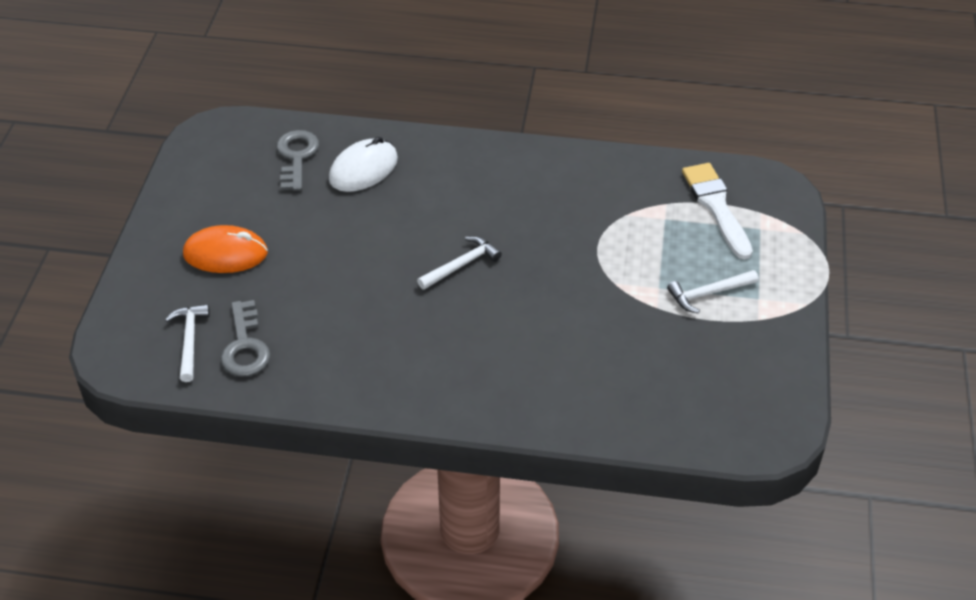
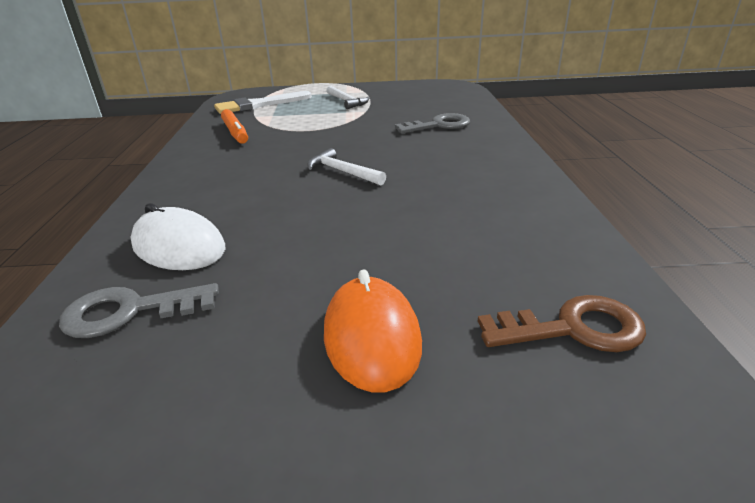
camera: 100 degrees left, 15 degrees down
white hammer [165,304,210,382] -> brown key [478,295,646,352]
grey key [221,300,271,377] -> grey key moved to [395,113,470,133]
none -> orange marker [221,109,248,144]

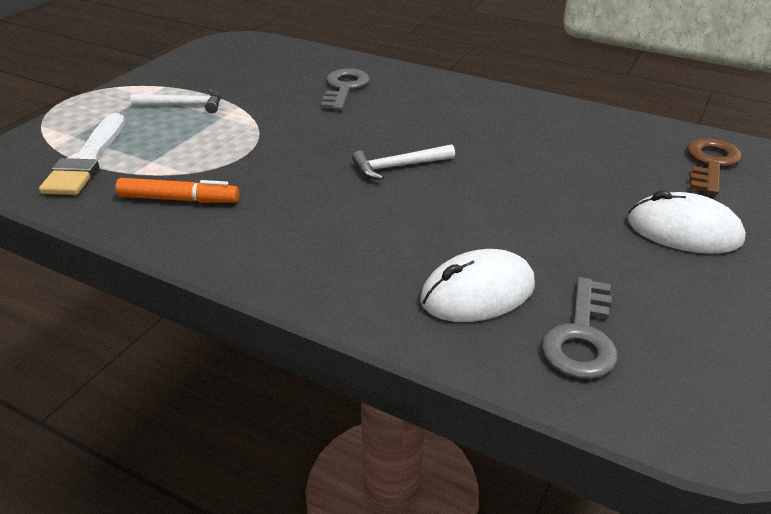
camera: 60 degrees left, 5 degrees up
orange mouse [324,269,422,393] -> white mouse [628,190,746,254]

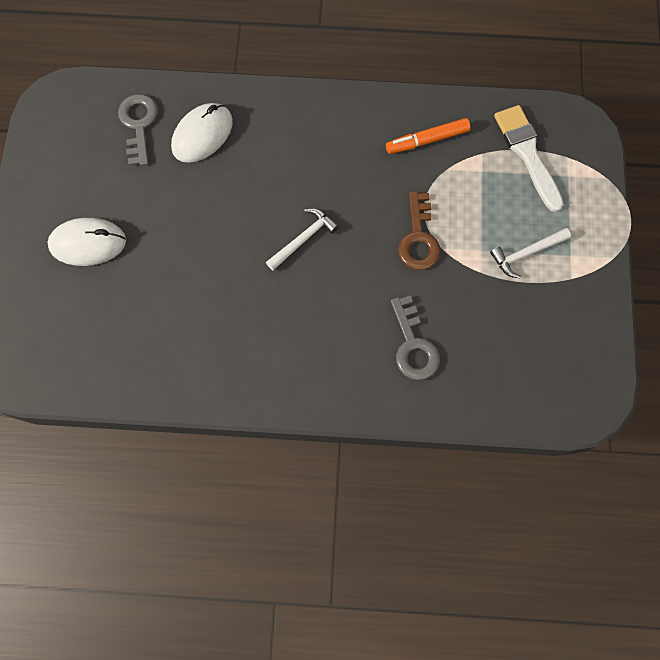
camera: 155 degrees right, 35 degrees up
brown key [687,138,742,195] -> brown key moved to [398,192,441,270]

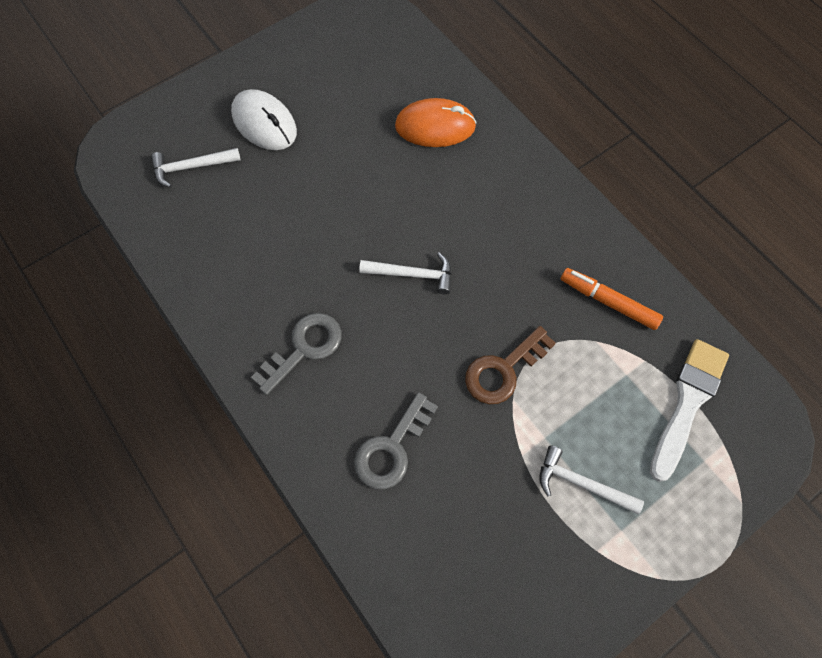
camera: 50 degrees right, 5 degrees down
grey key [118,94,158,166] -> grey key moved to [251,313,342,395]
white mouse [171,103,233,163] -> orange mouse [395,98,477,147]
none -> white hammer [151,148,240,188]

